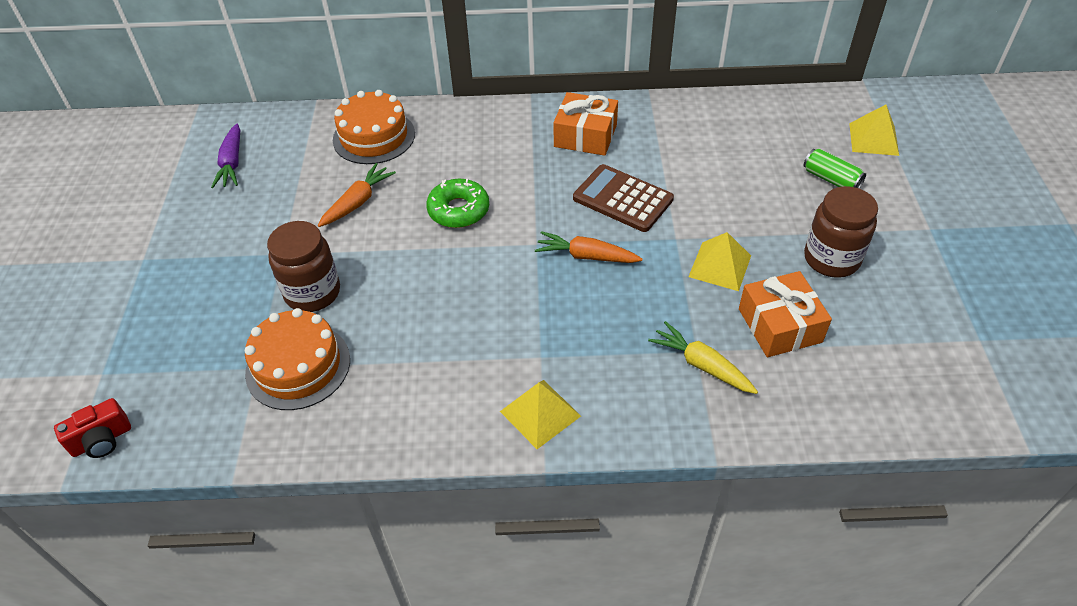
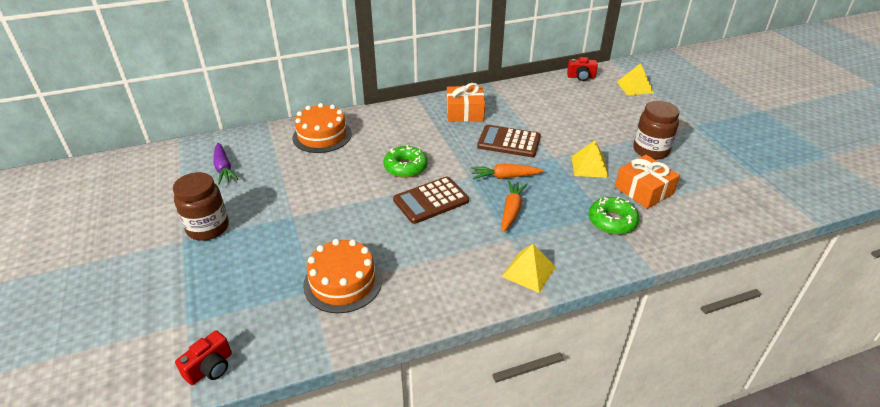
camera: 20 degrees left, 10 degrees down
brown jar [267,221,340,312] -> brown jar moved to [173,172,229,241]
orange carrot [318,163,396,227] -> orange carrot moved to [501,181,528,232]
yellow carrot [648,321,758,394] -> green donut [589,197,639,235]
green can [804,149,866,188] -> none
none -> brown calculator [393,176,469,224]
none -> red camera [567,57,598,81]

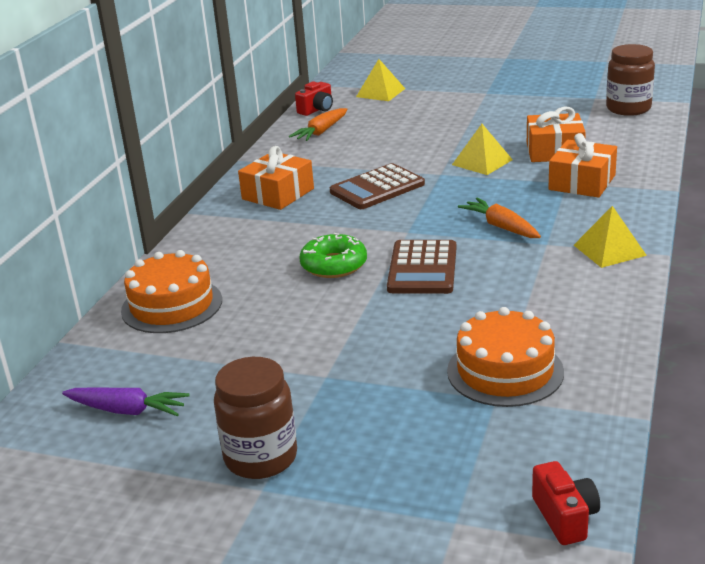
camera: 50 degrees left, 10 degrees down
orange carrot [471,164,544,179] -> orange carrot moved to [289,108,347,141]
green donut [589,197,639,235] -> orange gift [548,133,617,198]
brown jar [633,101,680,160] -> brown jar moved to [606,44,655,116]

